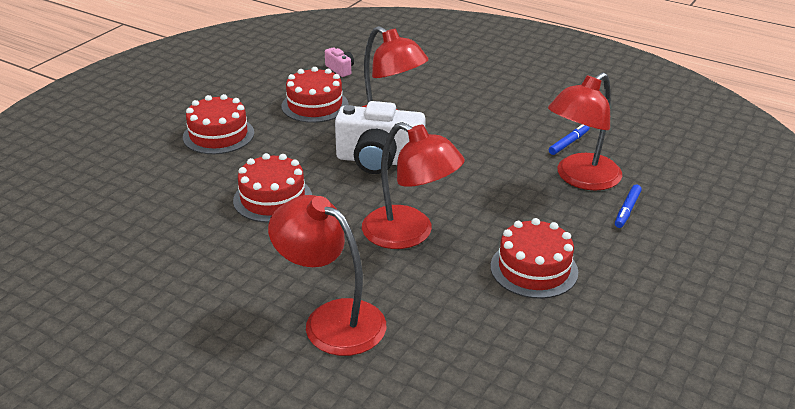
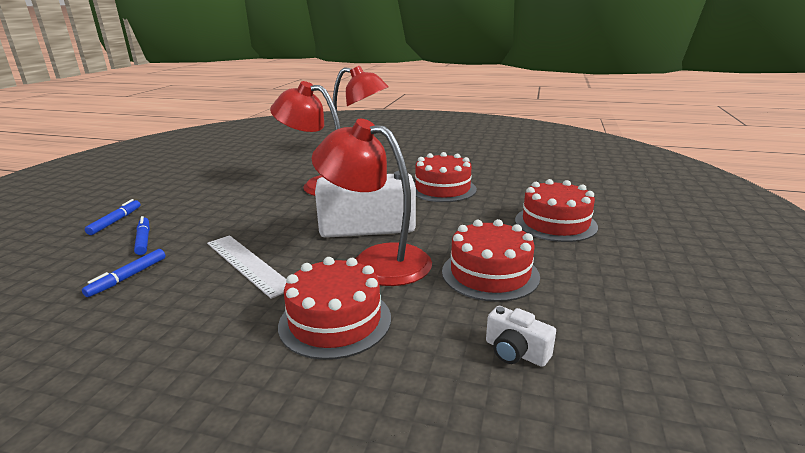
camera: 165 degrees right, 10 degrees down
pink camera [325,47,354,77] -> white camera [486,306,556,367]
red cake [490,218,578,299] -> red cake moved to [278,257,391,360]
red lamp [548,73,622,191] -> blue marker [134,216,150,255]
none -> white ruler [207,235,286,299]

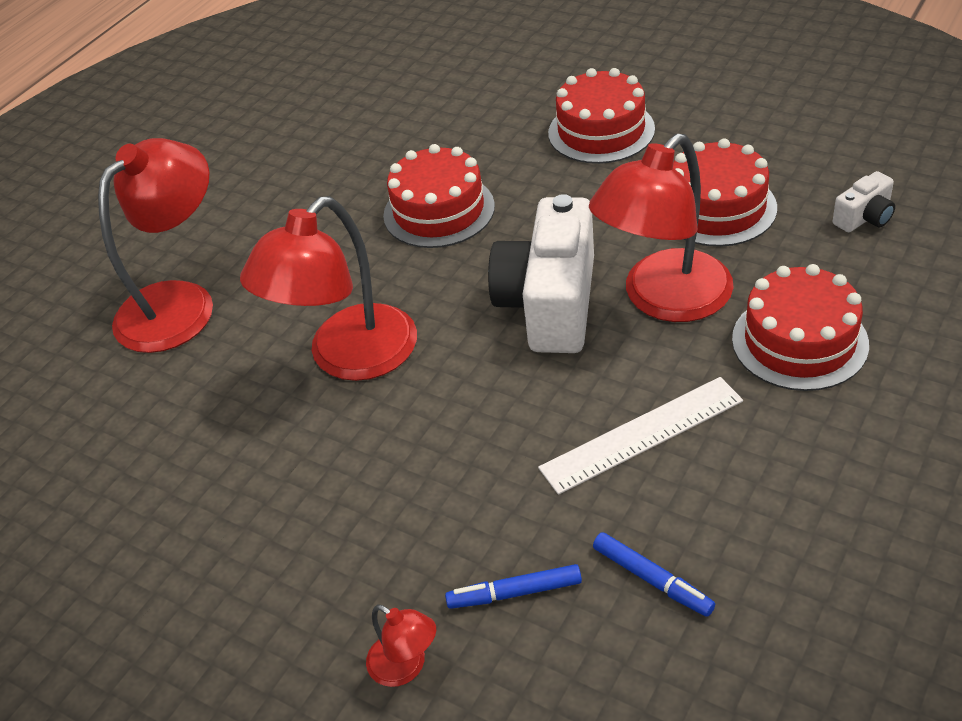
camera: 70 degrees left, 20 degrees up
blue marker [85,199,140,235] -> red lamp [366,604,436,687]

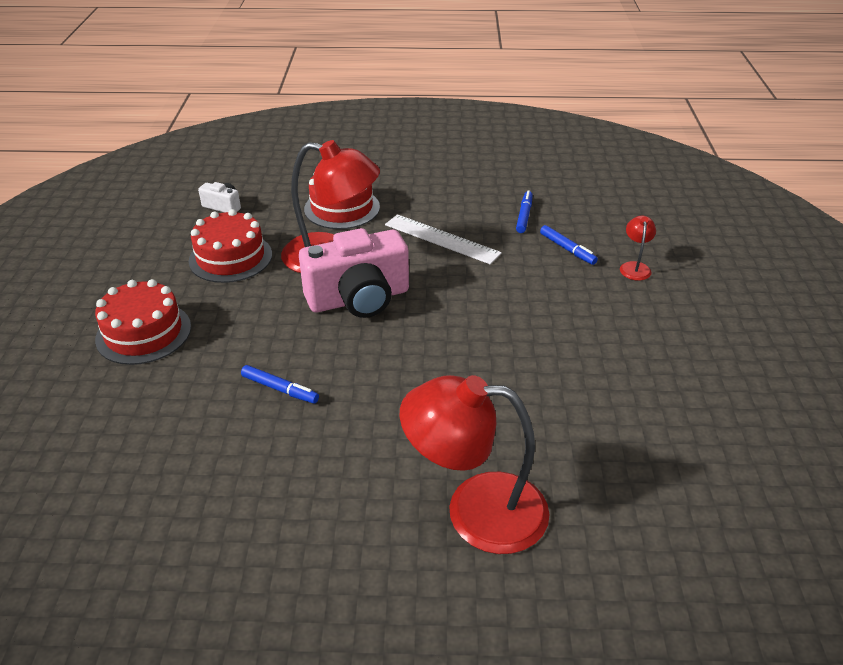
camera: 125 degrees left, 5 degrees down
red lamp [240,196,417,381] -> none
red cake [383,144,495,248] -> blue marker [241,365,319,404]
white camera [488,194,594,353] -> pink camera [299,228,409,318]

